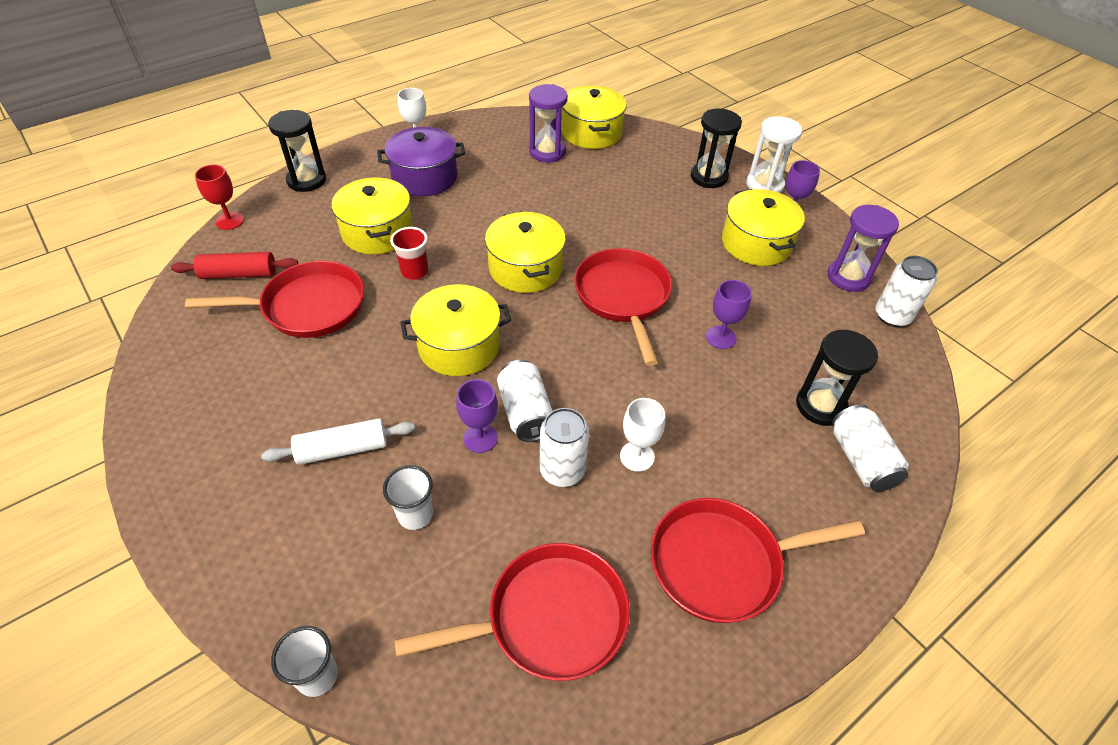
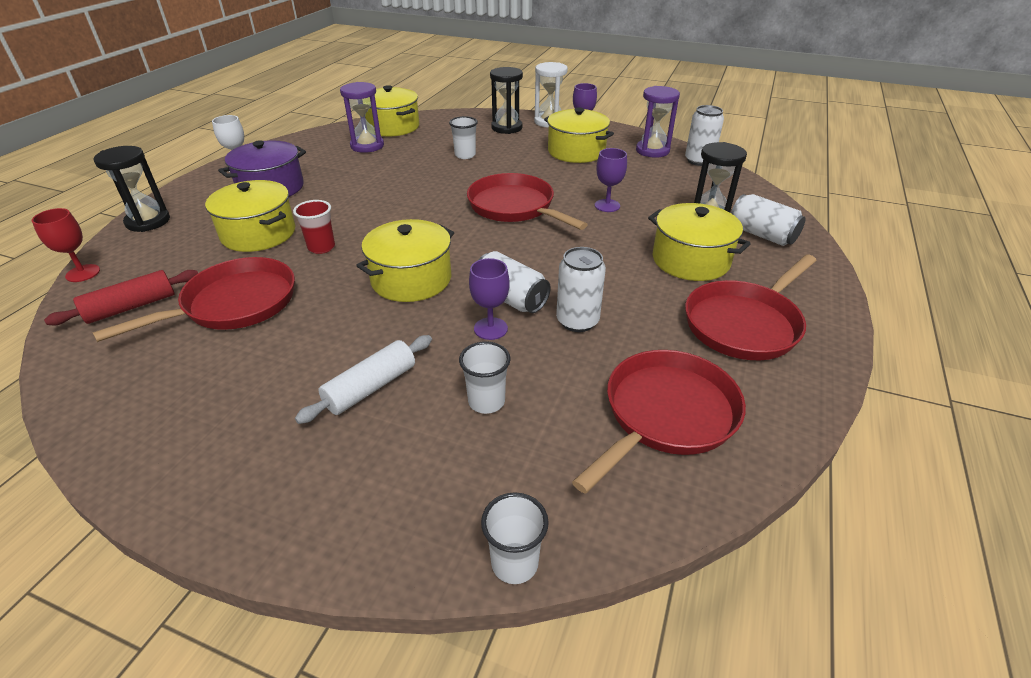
camera: 30 degrees left, 10 degrees down
yellow pot [485,211,566,293] -> yellow pot moved to [648,203,751,281]
white goblet [620,398,665,472] -> none
none -> white cup [449,116,478,159]

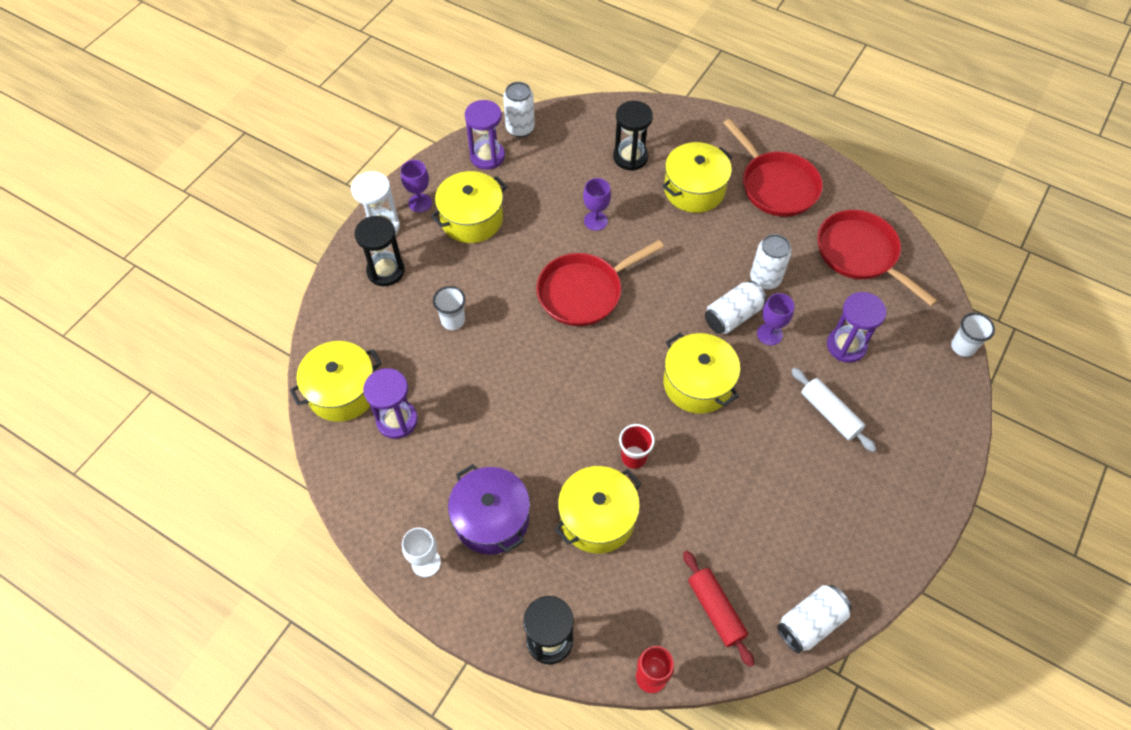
camera: 80 degrees left, 20 degrees up
red pan [92,257,295,342] -> none
white cup [459,341,510,414] -> purple hourglass [827,292,886,363]
white can [731,194,806,246] -> white can moved to [777,585,852,653]

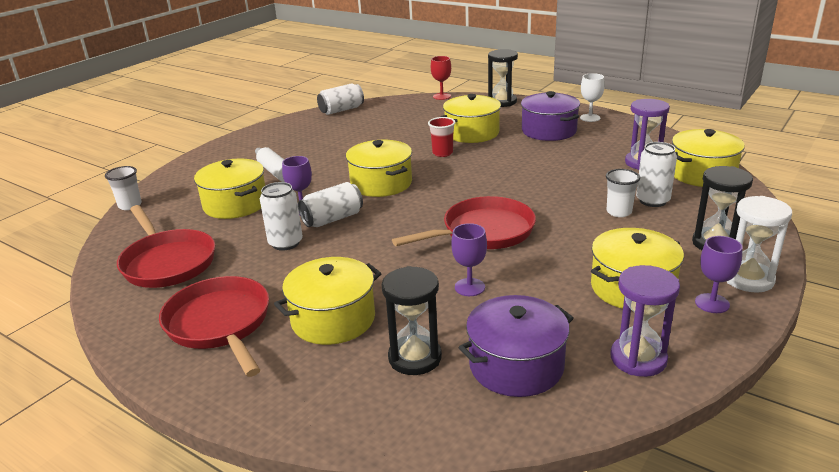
camera: 175 degrees left, 30 degrees down
white can [503,82,535,137] -> white can moved to [636,142,677,207]
red rolling pin [683,551,754,667] -> none
purple hourglass [827,292,886,363] -> yellow pot [194,158,265,219]
none -> purple pot [458,295,574,397]

